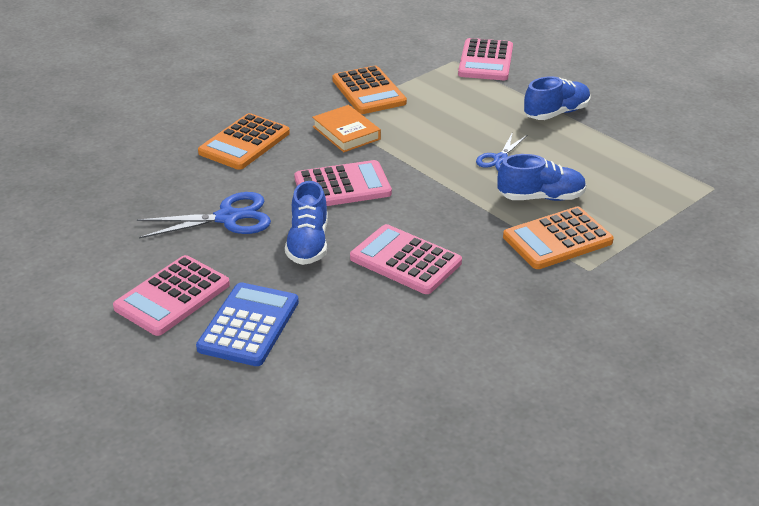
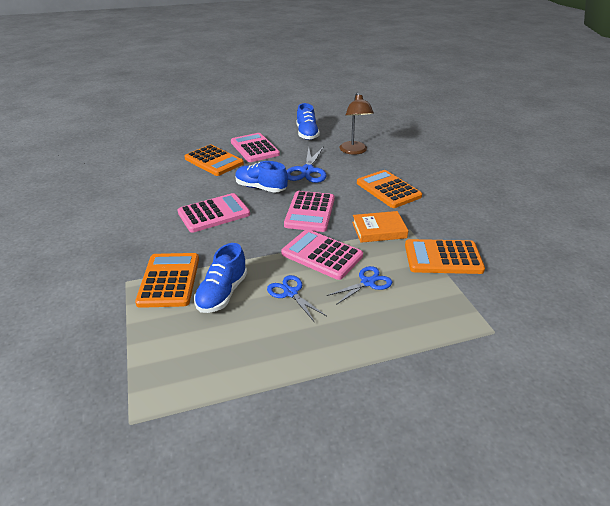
camera: 115 degrees right, 0 degrees up
blue calculator [196,282,299,366] -> orange calculator [185,145,244,176]
pink calculator [458,38,513,80] -> pink calculator moved to [281,229,363,280]
blue shoe [524,76,591,120] -> blue shoe moved to [296,103,320,140]
none -> blue scissors [327,266,392,305]
none -> brown lamp [339,93,374,155]

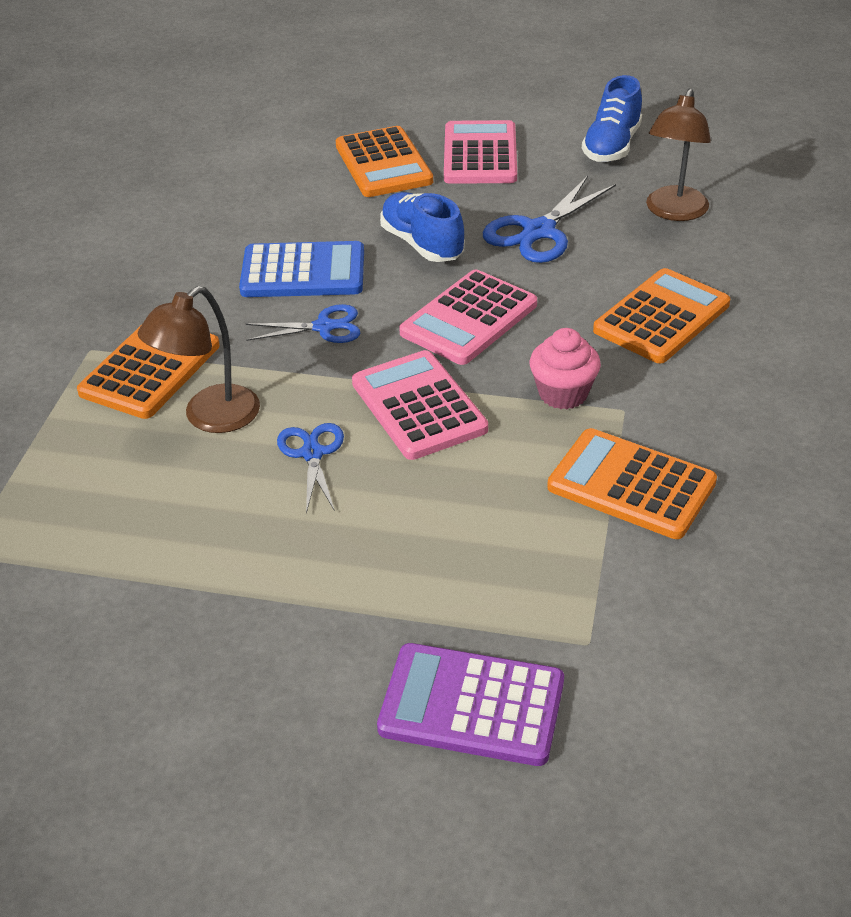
camera: 30 degrees right, 5 degrees up
pink calculator [178,193,250,233] -> blue calculator [239,241,364,297]
blue shoe [194,243,247,313] -> brown lamp [138,286,260,433]
blue scissors [327,266,392,305] -> blue scissors moved to [246,304,360,343]
orange book [352,211,408,243] -> pink cupcake [530,328,601,409]
orange calculator [357,170,422,208] -> orange calculator turned 45 degrees clockwise [593,268,730,363]
none -> purple calculator [377,643,564,766]

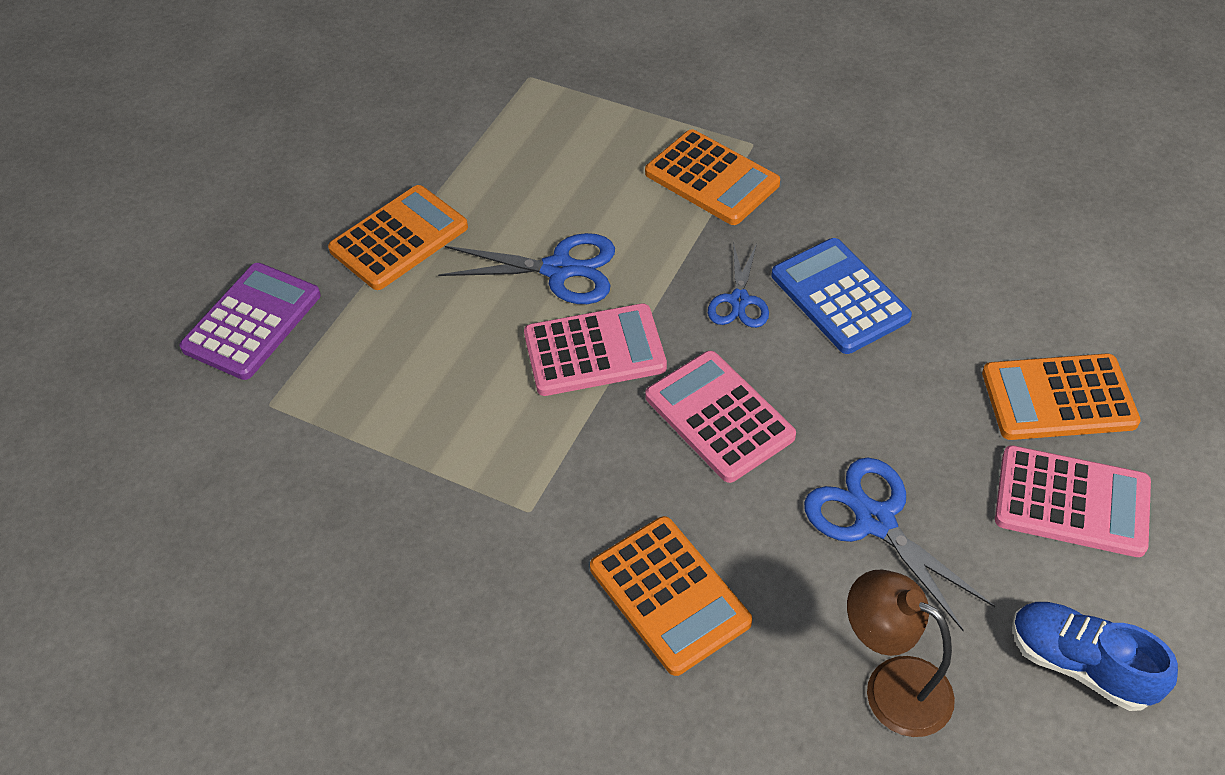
camera: 105 degrees right, 10 degrees up
brown lamp [138,286,260,433] -> none
blue calculator [239,241,364,297] -> blue calculator turned 135 degrees clockwise [772,238,912,354]
blue scissors [277,423,344,513] -> blue scissors [438,233,615,304], size x1.57
blue shoe [380,192,464,262] -> none
pink cupcake [530,328,601,409] -> none
orange calculator [547,428,717,539] -> orange calculator moved to [328,185,468,290]

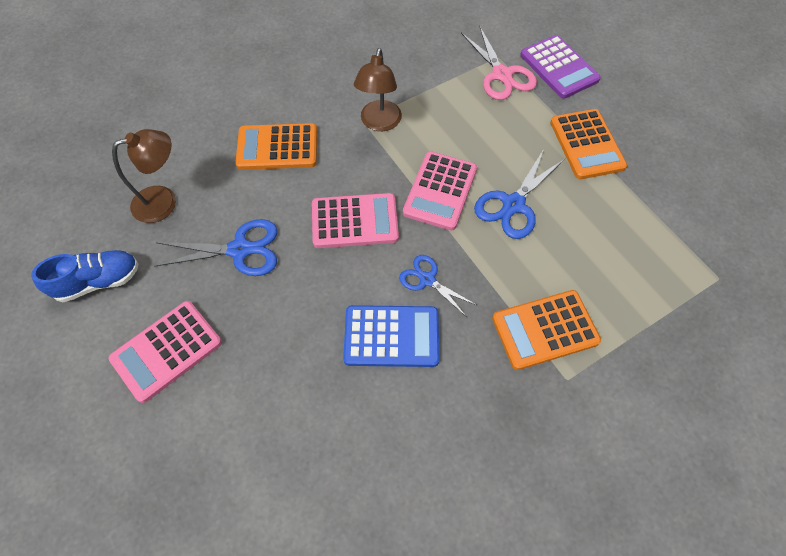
camera: 120 degrees right, 10 degrees up
orange calculator [982,353,1141,440] -> none
none -> brown lamp [354,48,402,131]
none -> pink scissors [461,26,537,100]

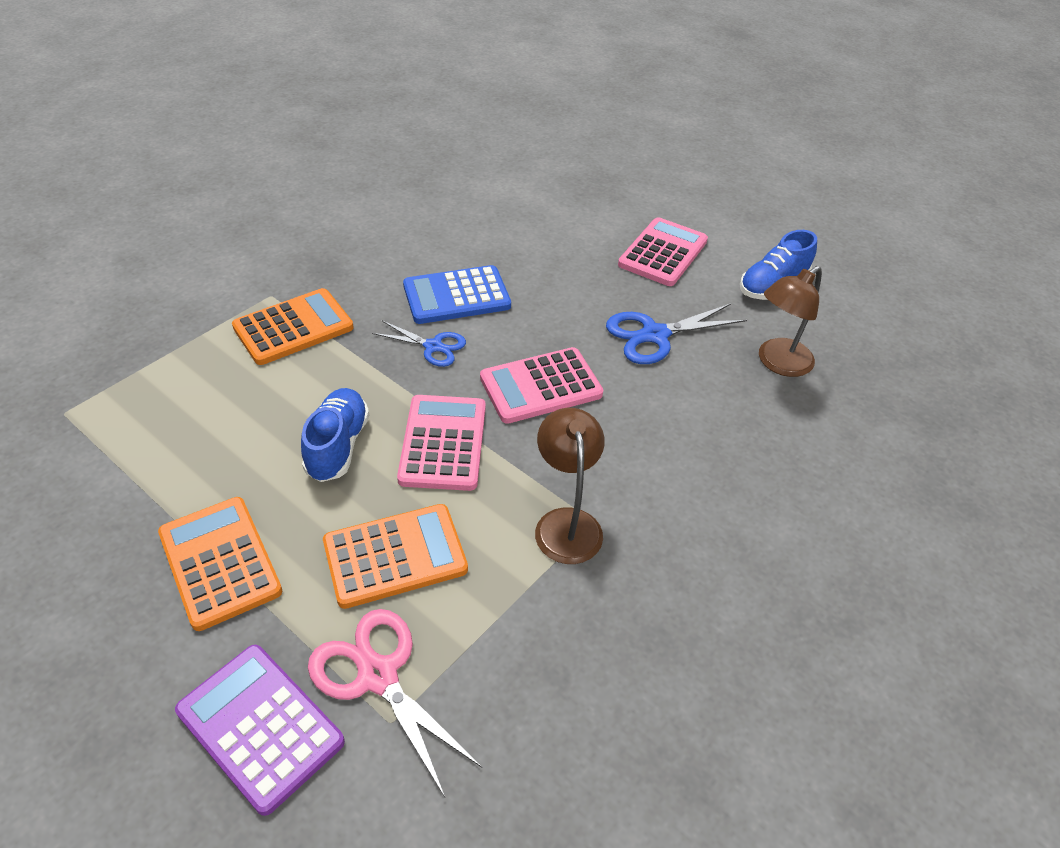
camera: 160 degrees right, 15 degrees down
orange calculator [235,123,317,170] -> orange calculator moved to [323,504,468,609]
blue scissors [474,149,565,239] -> blue shoe [301,388,369,482]

